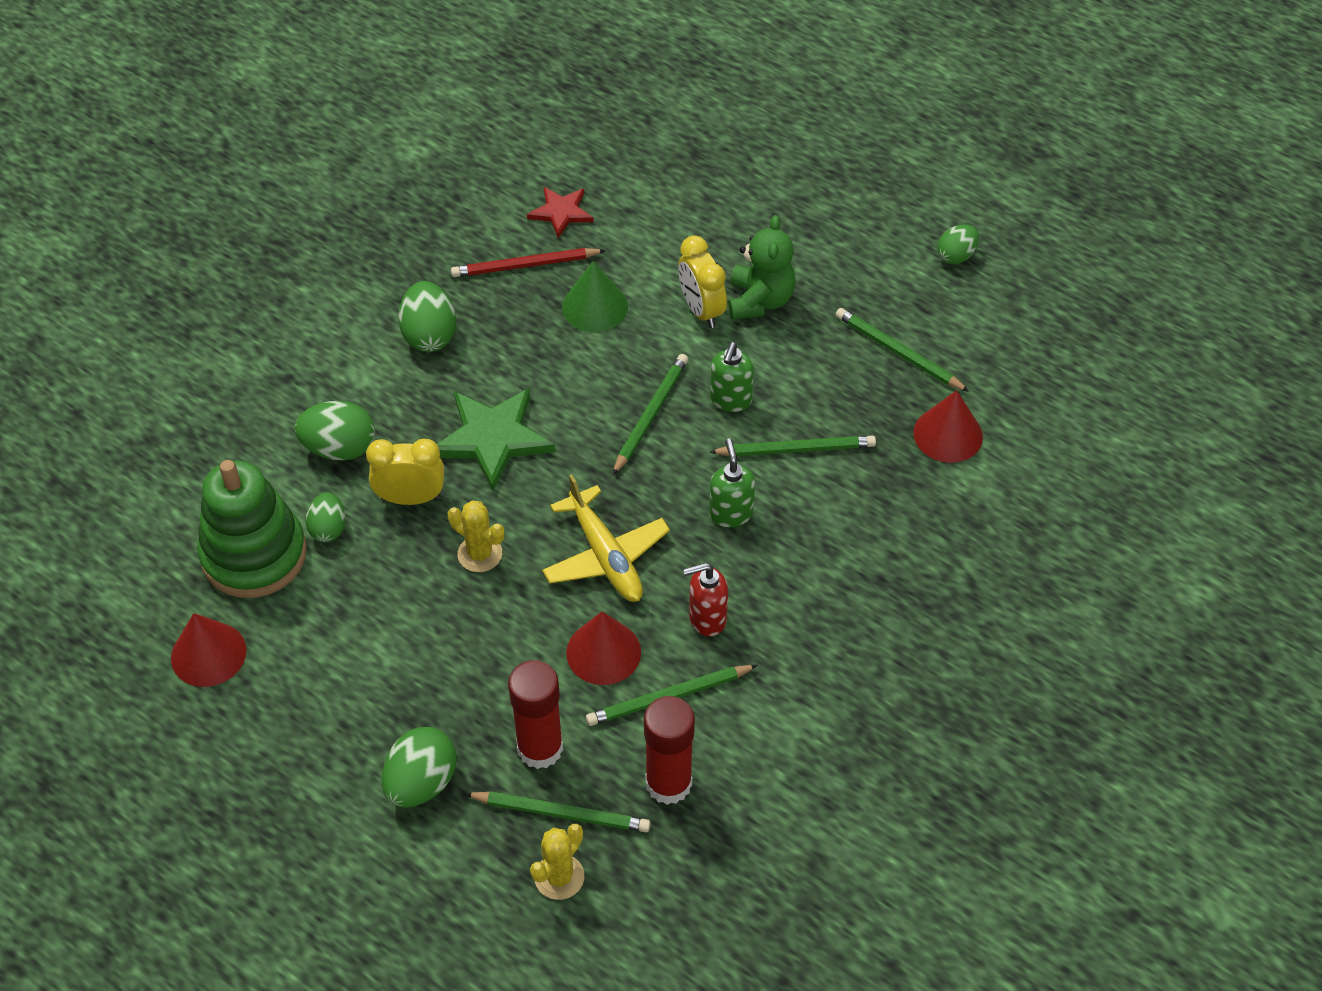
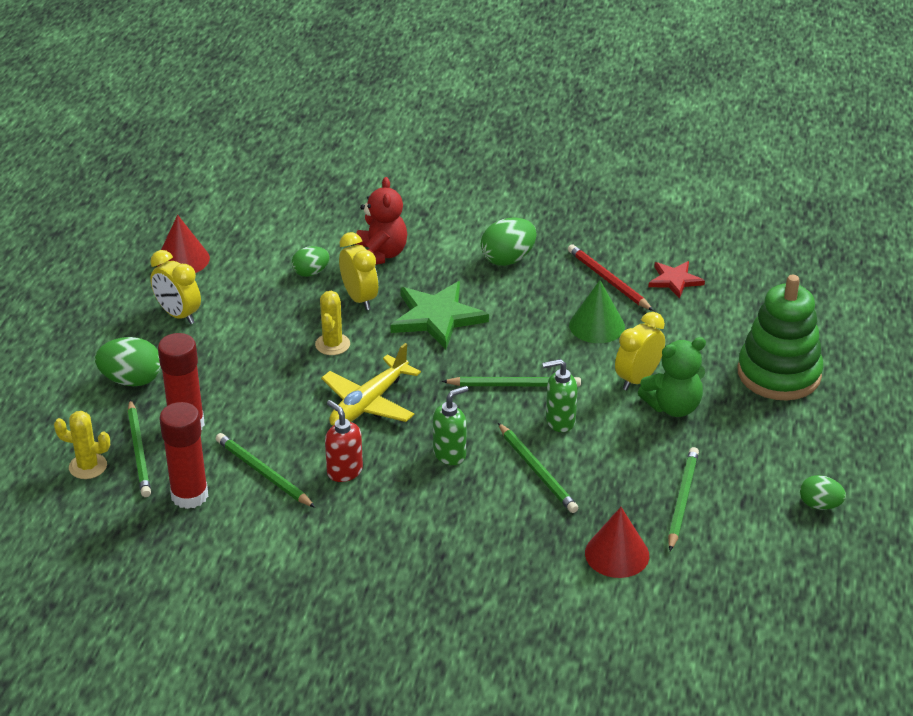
camera: 65 degrees right, 15 degrees down
green stacking toy [198,460,307,598] -> green stacking toy moved to [737,275,824,400]
green egg [294,401,375,461] -> red teddy bear [356,177,407,265]
red cone [566,611,641,685] -> none
none -> yellow clock [150,250,201,324]

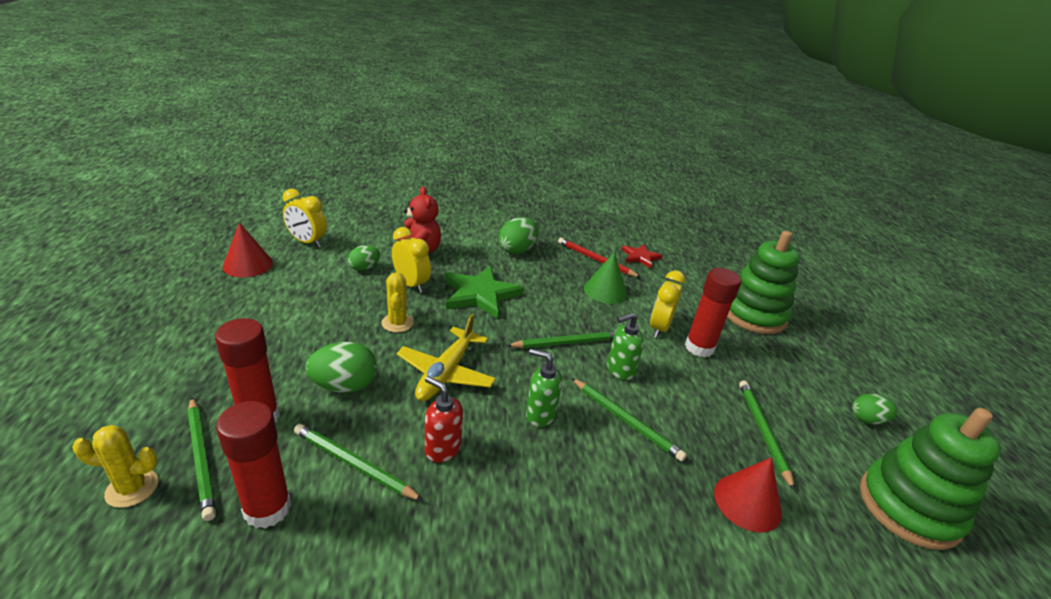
camera: 20 degrees left, 5 degrees down
green egg [95,337,161,386] -> green egg moved to [305,342,377,393]
yellow clock [150,250,201,324] -> yellow clock moved to [283,189,327,247]
green soap dispenser [433,386,468,465] -> green soap dispenser turned 105 degrees counterclockwise [526,349,562,427]
green teddy bear [638,337,706,417] -> red glue stick [685,268,741,357]
none -> green stacking toy [860,408,1001,550]

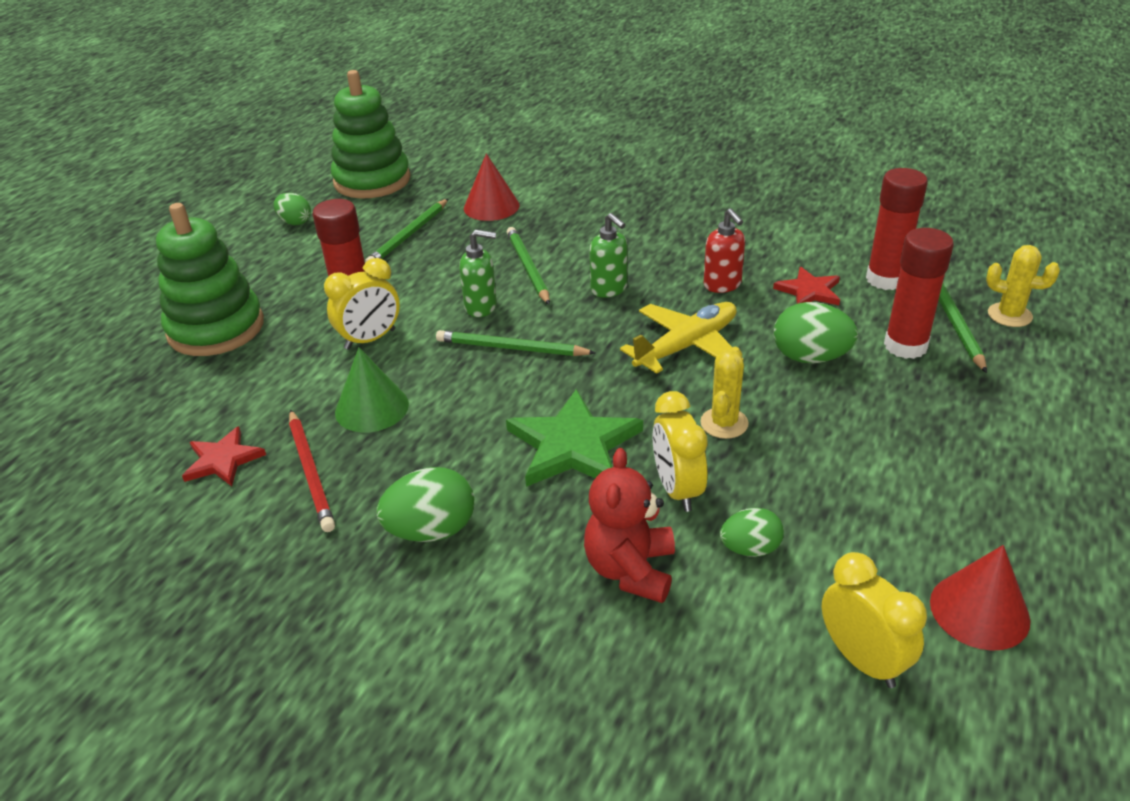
camera: 145 degrees left, 5 degrees up
green pencil [294,424,424,501] -> red star [773,267,840,305]

